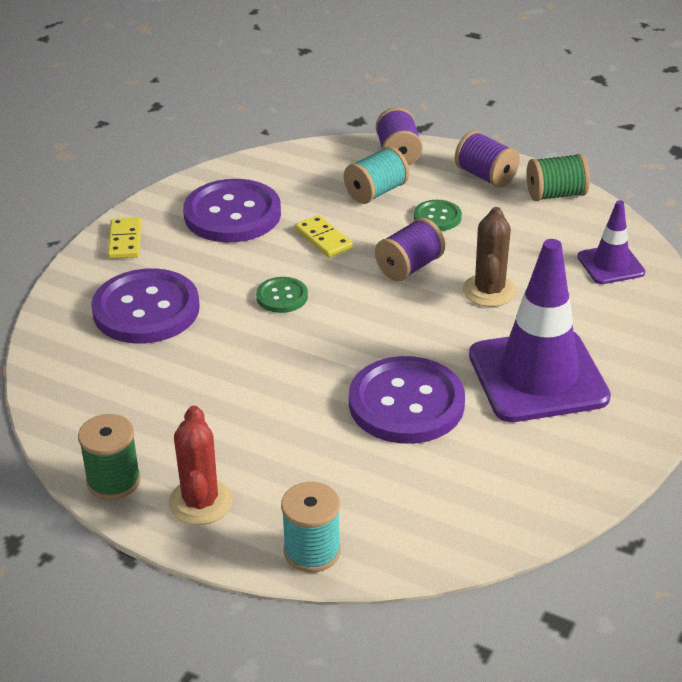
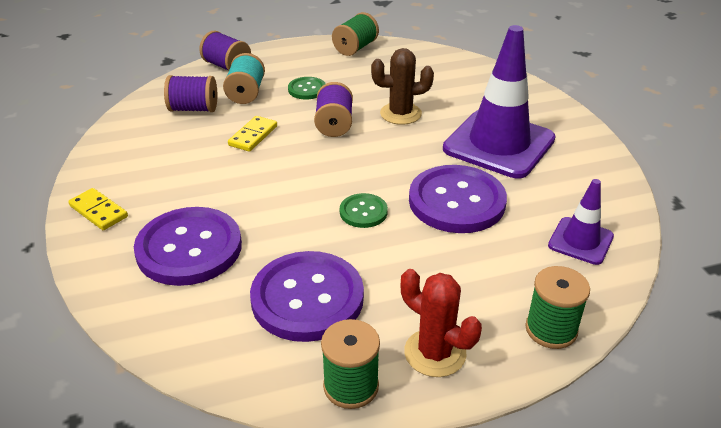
camera: 45 degrees left, 0 degrees up
purple button [183,179,281,243] -> purple button moved to [250,251,364,342]
green button [256,277,308,313] -> green button moved to [340,193,388,228]
turquoise spool [281,482,341,573] -> green spool [525,266,590,349]
yellow domino [295,215,353,258] -> yellow domino turned 75 degrees counterclockwise [228,116,277,152]
purple spool [455,131,520,188] -> purple spool moved to [164,75,217,112]
brown cactus [463,207,517,307] -> brown cactus turned 60 degrees counterclockwise [371,48,434,125]
purple traffic cone [577,200,645,284] -> purple traffic cone moved to [548,179,614,265]

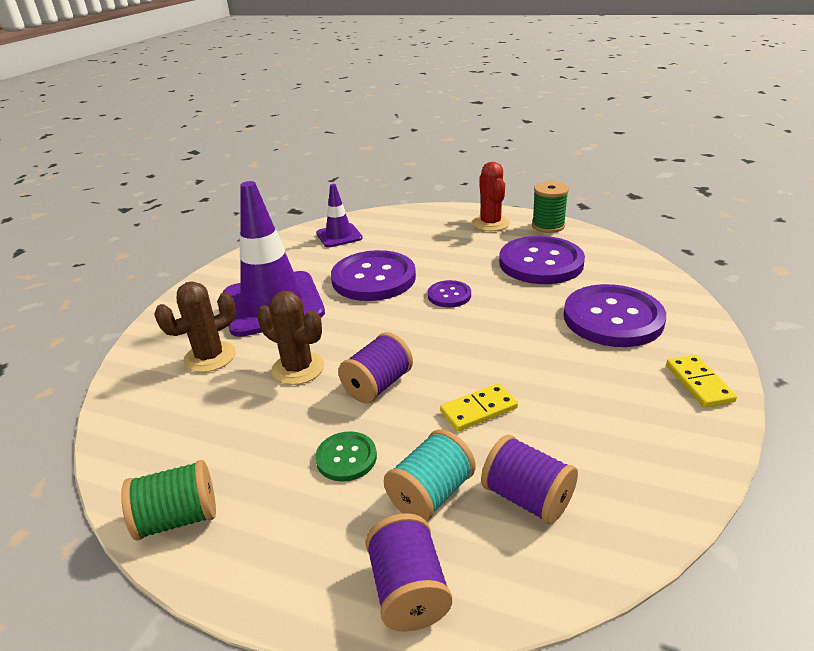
camera: 140 degrees left, 5 degrees down
green button [340,193,388,228] -> purple button [428,280,471,307]
green spool [525,266,590,349] -> none
none -> brown cactus [154,281,236,372]

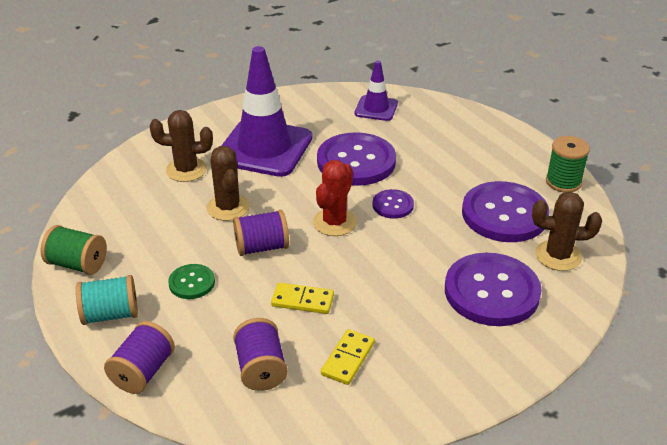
camera: 35 degrees right, 5 degrees up
turquoise spool [384,429,476,521] -> turquoise spool moved to [76,275,138,325]
red cactus [472,162,510,231] -> red cactus moved to [313,160,357,236]
yellow domino [666,355,737,408] -> yellow domino moved to [321,329,375,385]
none -> brown cactus [532,192,602,271]

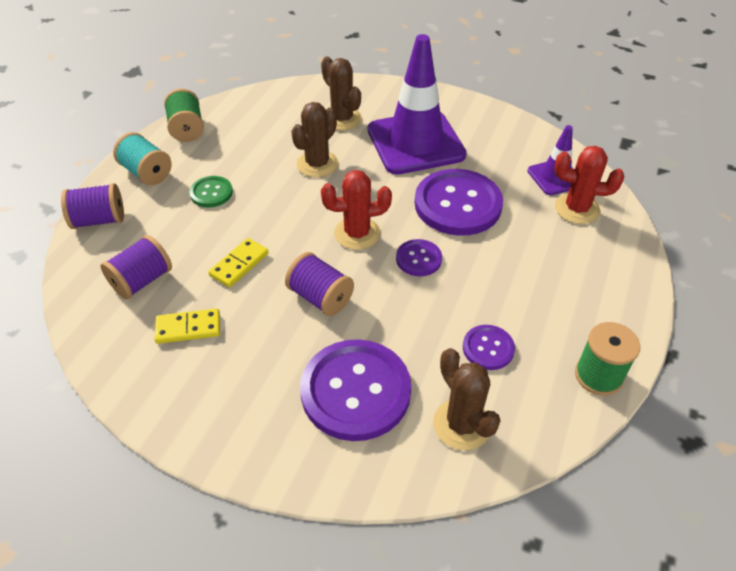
camera: 55 degrees right, 10 degrees up
purple spool [233,210,289,256] -> purple spool moved to [285,252,354,316]
yellow domino [271,283,334,314] -> yellow domino turned 60 degrees clockwise [208,238,268,287]
purple button [462,181,550,242] -> purple button [463,325,515,370], size x0.49
none -> red cactus [554,146,624,224]

